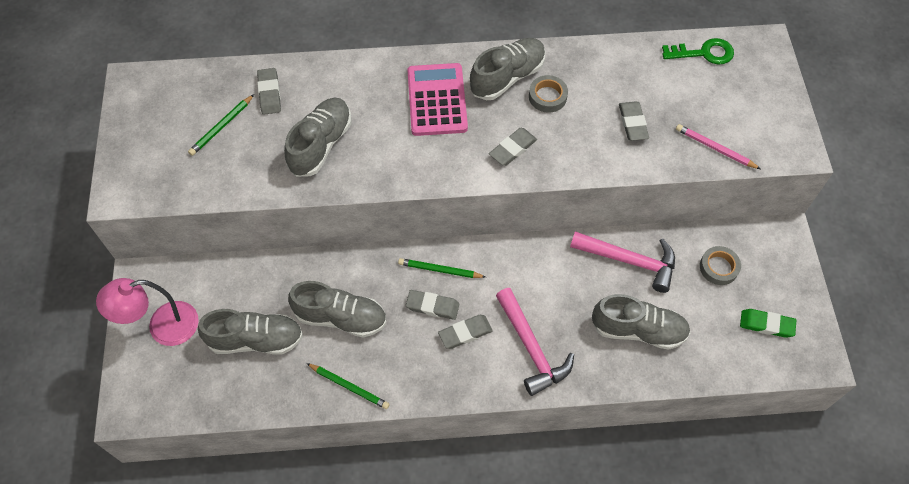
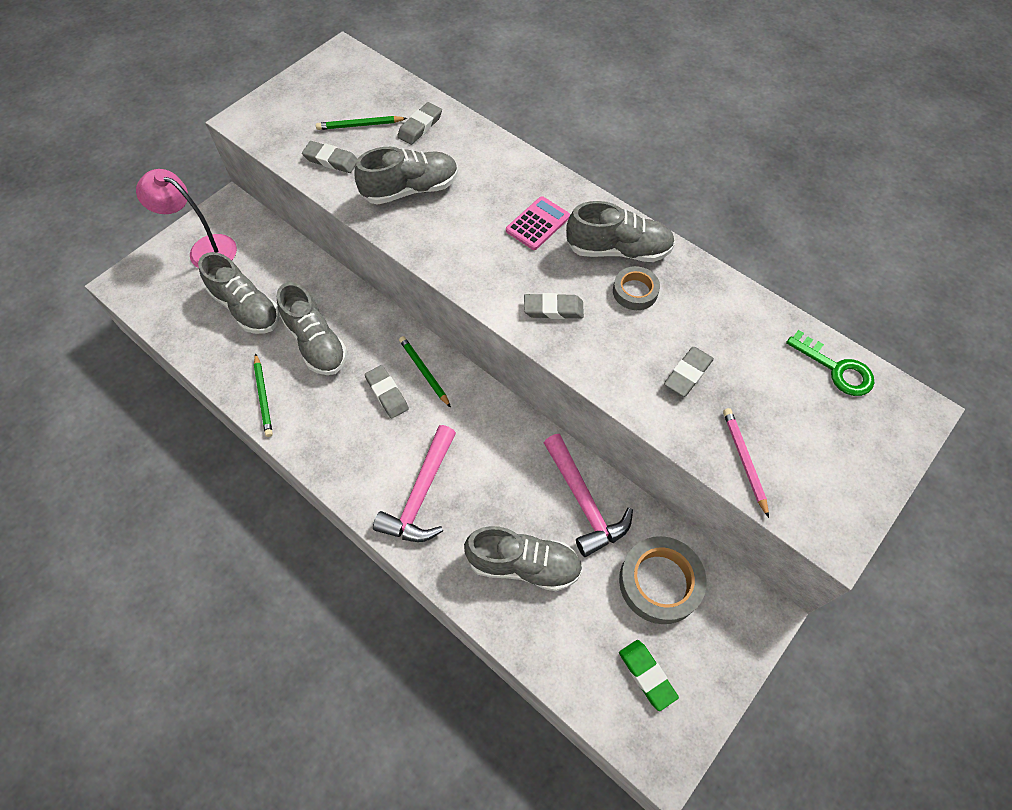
camera: 45 degrees right, 0 degrees up
pink calculator [407,63,468,136] -> pink calculator [506,196,570,250], size x0.64
grey eraser [438,315,493,349] -> grey eraser moved to [302,141,358,173]
grey shoe [592,294,690,350] -> grey shoe turned 45 degrees counterclockwise [464,526,583,591]
grey tape [700,246,741,285] -> grey tape [619,536,707,624], size x1.70

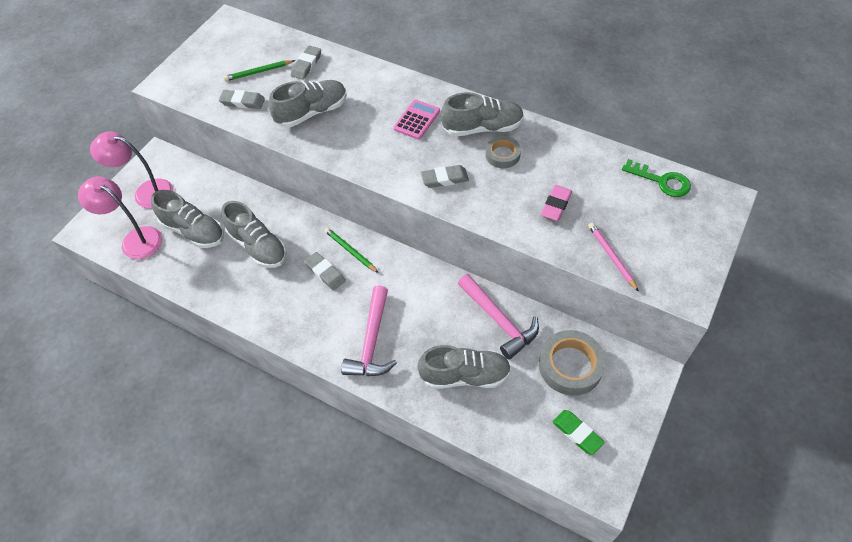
camera: 10 degrees left, 5 degrees down
green pencil [254,353,273,437] -> none
grey eraser [664,347,714,397] -> pink eraser [541,185,572,221]
none -> pink lamp [78,176,162,259]

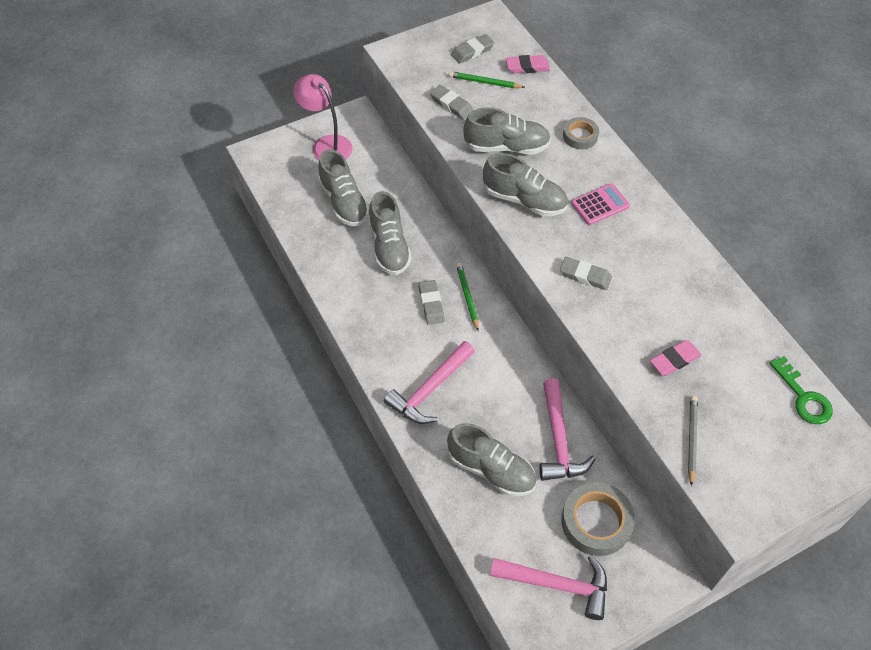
camera: 30 degrees right, 0 degrees up
pink lamp [78,176,162,259] -> none
grey eraser [291,45,321,80] -> grey eraser moved to [451,34,494,64]
grey shoe [441,92,524,136] -> grey shoe moved to [483,153,568,216]
grey tape [486,136,521,168] -> grey tape moved to [563,117,599,149]
green eraser [552,410,605,455] -> pink hammer [490,555,607,620]
pink pencil [588,223,639,292] -> grey pencil [688,396,698,486]
none -> pink eraser [506,55,550,73]

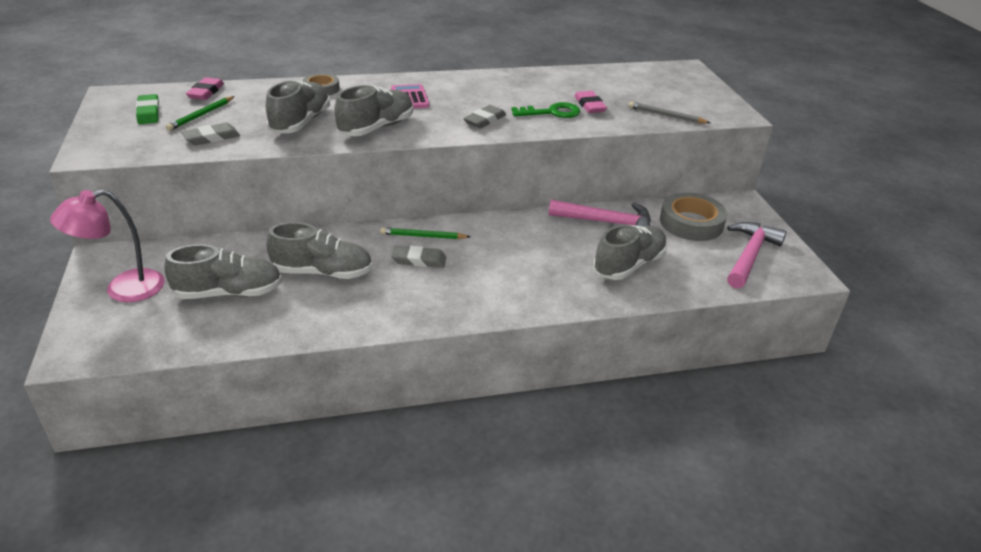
camera: 75 degrees left, 20 degrees down
pink hammer [384,341,475,424] -> none
grey eraser [451,34,494,64] -> green eraser [136,94,160,124]
green key [769,356,833,424] -> green key moved to [512,102,580,118]

